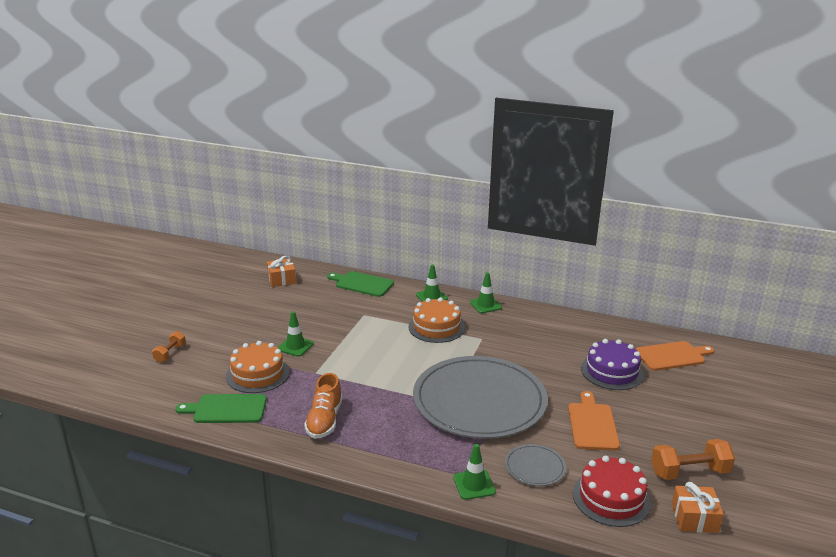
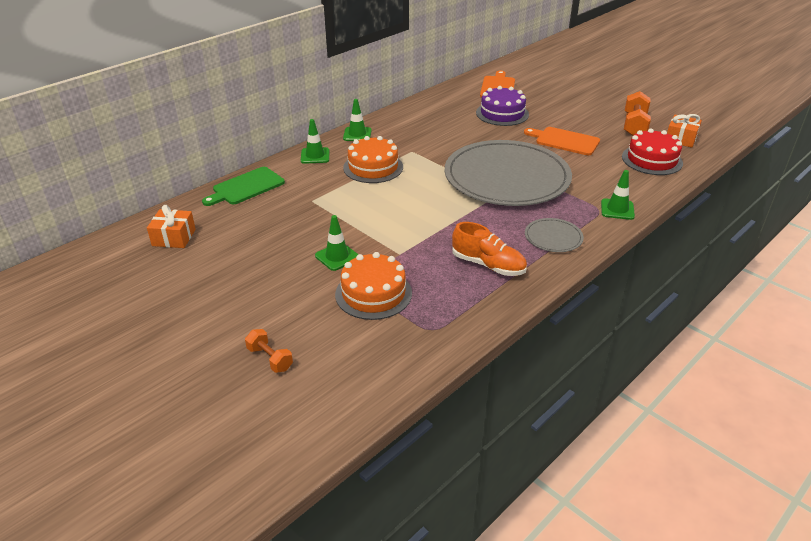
camera: 65 degrees left, 10 degrees up
green cutting board [176,394,267,423] -> none
grey plate [505,444,566,486] -> grey plate moved to [525,218,584,252]

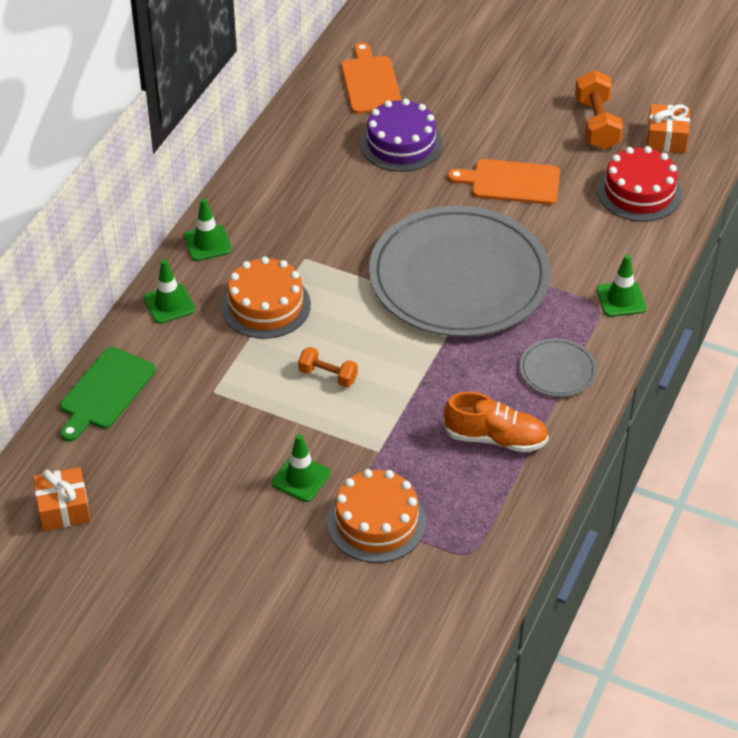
camera: 20 degrees left, 10 degrees up
orange dumbbell [245,329,293,373] -> orange dumbbell moved to [298,347,358,388]

